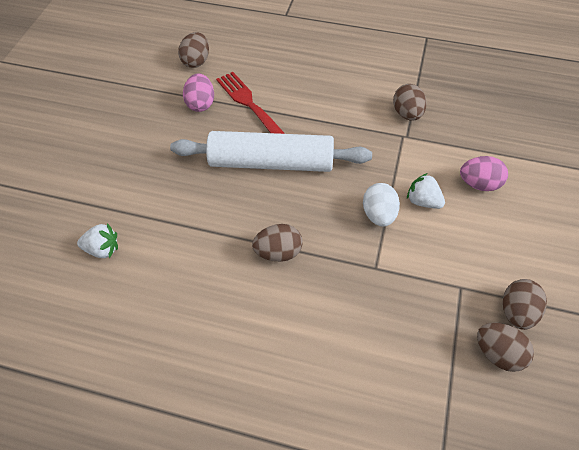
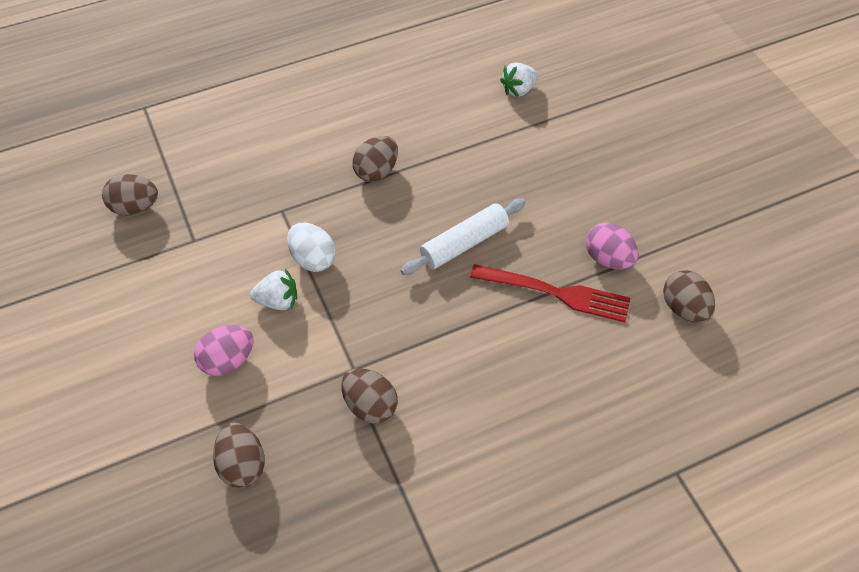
camera: 140 degrees right, 0 degrees up
white rolling pin [170,131,372,172] -> white rolling pin [401,199,526,275], size x0.61
brown egg [503,279,547,330] -> brown egg moved to [213,422,265,488]

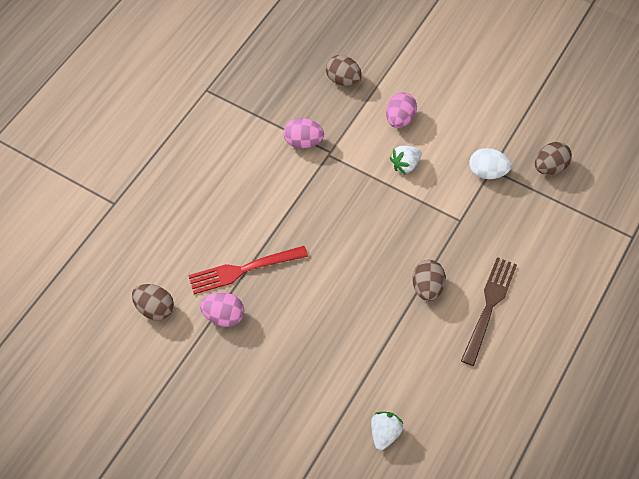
camera: 145 degrees right, 5 degrees up
white egg [287,223,336,272] -> white egg moved to [469,148,511,179]
brown egg [341,368,398,424] -> pink egg [284,118,324,149]
white rolling pin [401,199,526,275] -> none
none -> brown fork [461,257,517,366]

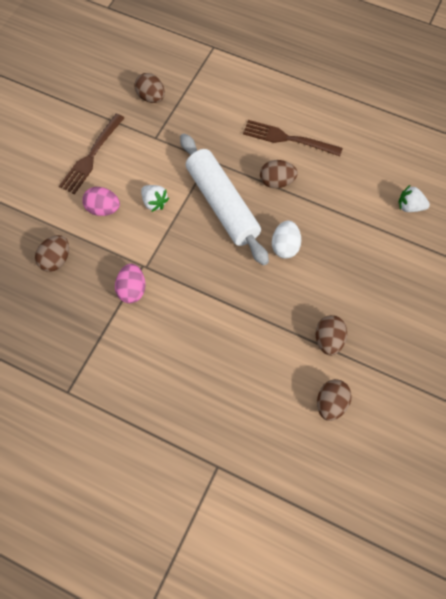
camera: 95 degrees left, 5 degrees up
red fork [188,246,308,294] -> none
pink egg [200,292,244,327] -> brown egg [315,315,347,356]
white egg [469,148,511,179] -> white egg moved to [272,220,301,259]
none -> brown fork [59,114,124,194]
none -> white rolling pin [180,134,269,265]

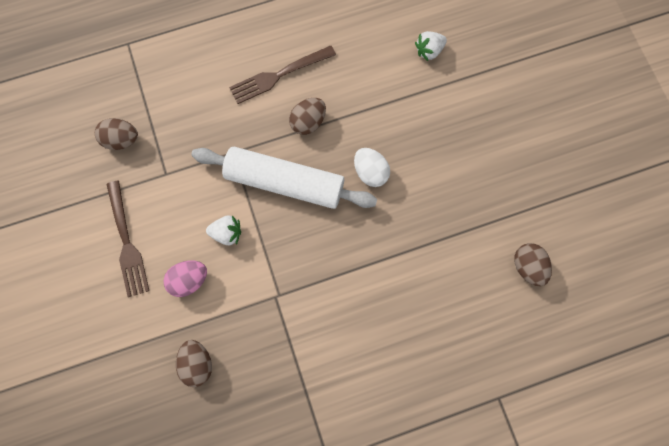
camera: 45 degrees left, 10 degrees up
pink egg [115,264,146,303] -> none
brown egg [315,315,347,356] -> none

